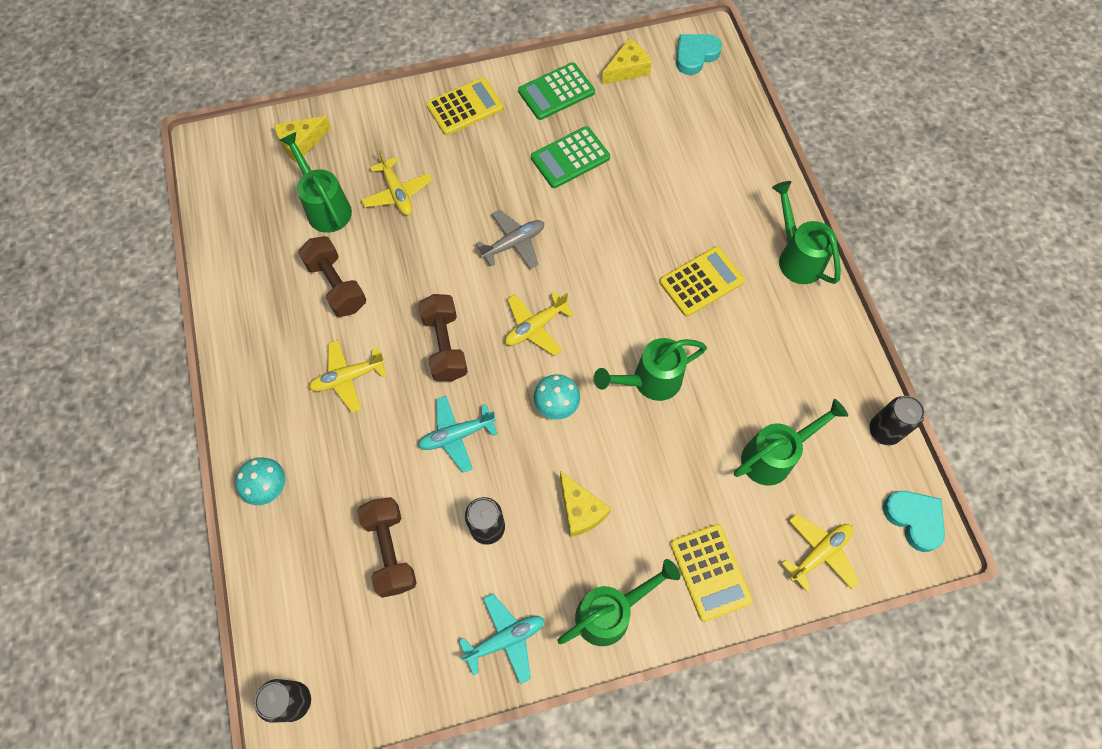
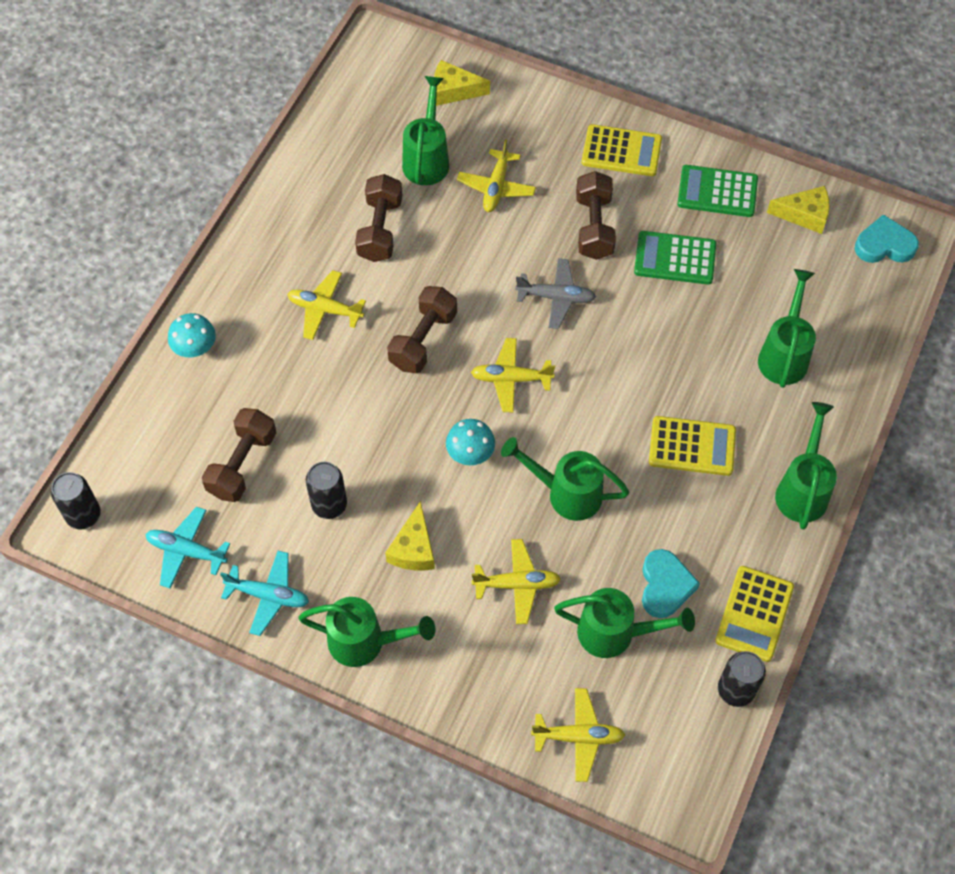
camera: 40 degrees right, 5 degrees down
turquoise plane [418,396,498,473] -> turquoise plane moved to [145,507,230,589]
yellow calculator [670,524,753,622] -> yellow calculator moved to [715,566,794,662]
turquoise heart [883,491,945,552] -> turquoise heart moved to [642,549,700,618]
none -> yellow plane [472,539,561,624]
none -> brown dumbbell [576,171,616,260]
none -> green watering can [758,269,816,388]

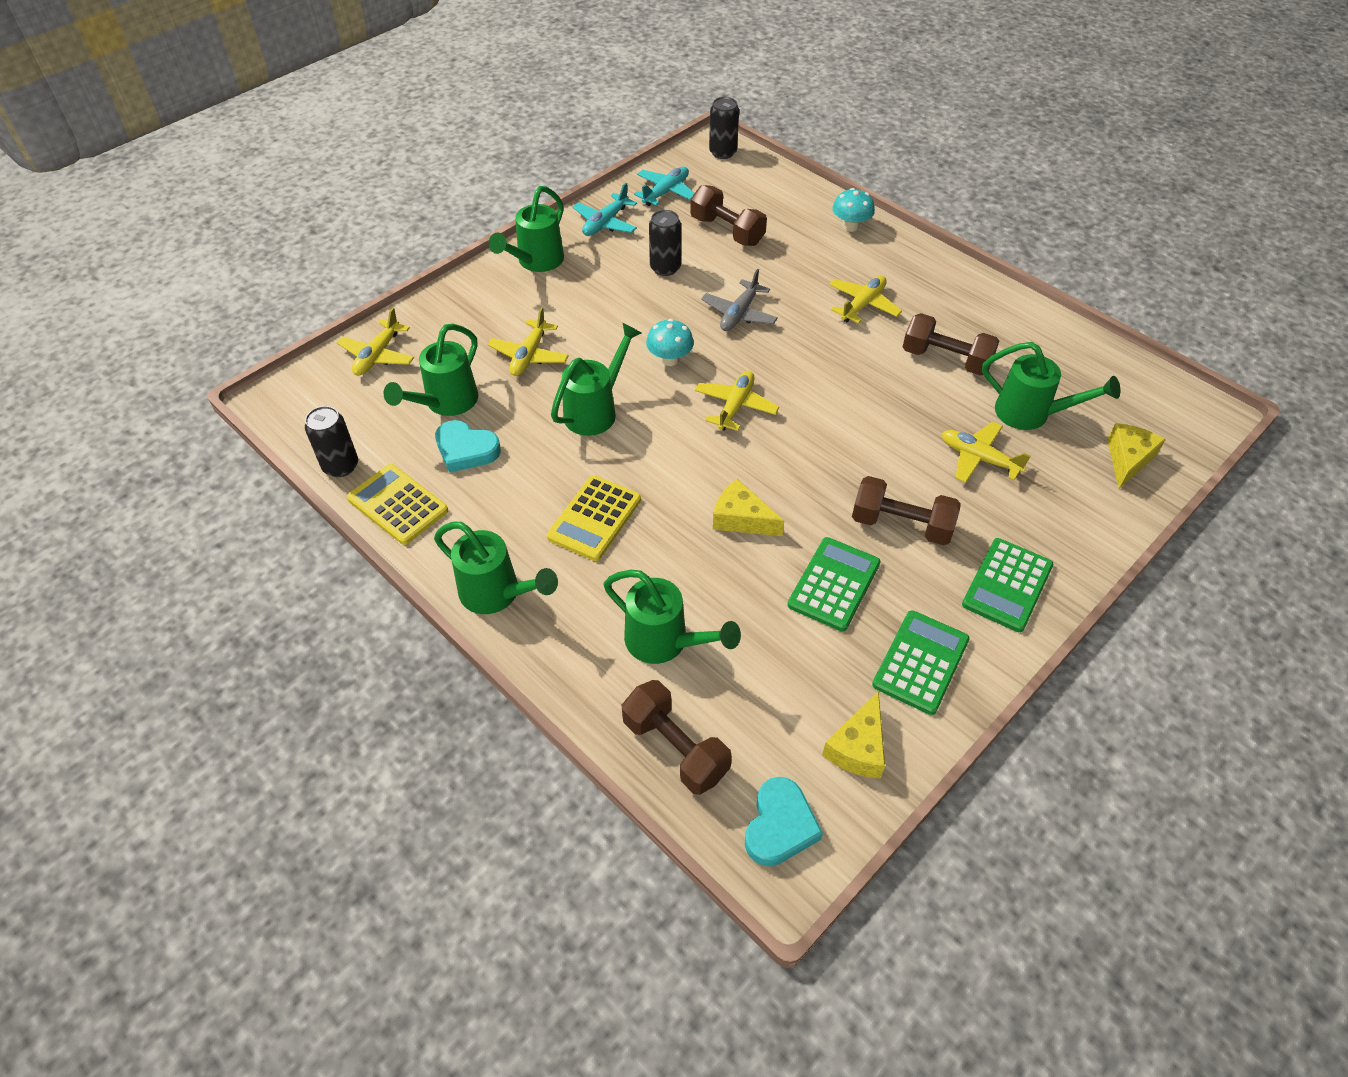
camera: 110 degrees right, 10 degrees down
yellow cheese [385,501,435,571] -> yellow cheese moved to [713,479,784,536]
brown dumbbell [387,286,457,373] -> brown dumbbell moved to [622,680,732,795]
grey plane [515,258,596,329] -> grey plane moved to [701,269,778,331]
yellow calculator [582,124,662,176] -> green calculator [962,538,1053,632]

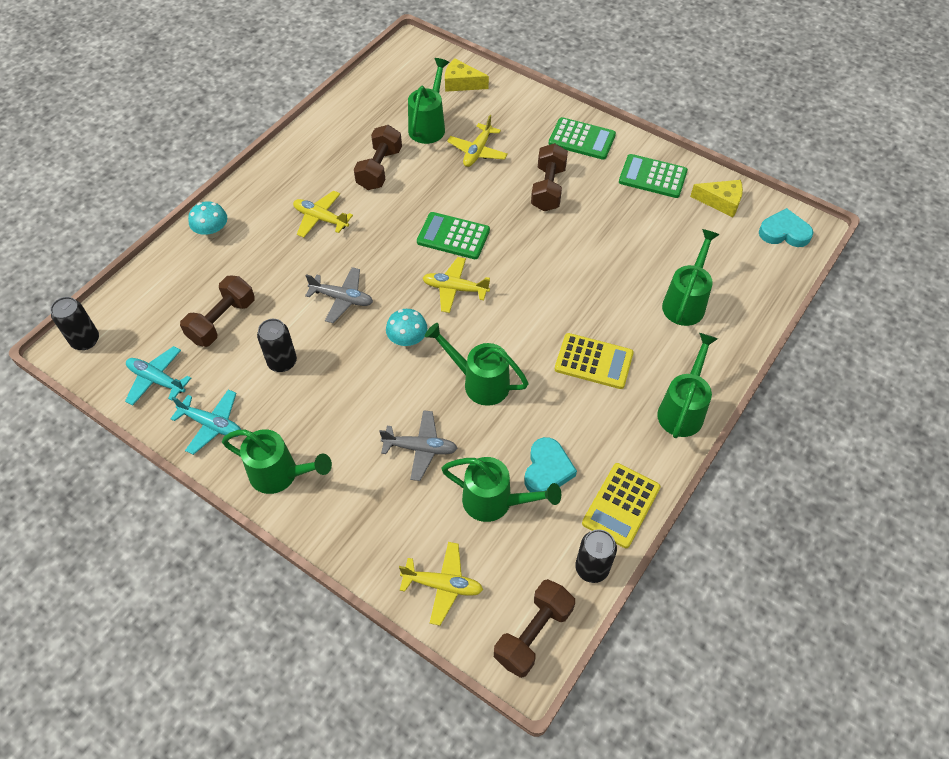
camera: 100 degrees left, 5 degrees up
yellow plane [488,307,569,376] -> grey plane [379,410,458,481]
brown dumbbell [622,680,732,795] -> brown dumbbell moved to [494,579,575,678]
yellow cheese [713,479,784,536] -> none
green calculator [788,537,881,631] -> green calculator moved to [417,212,490,259]

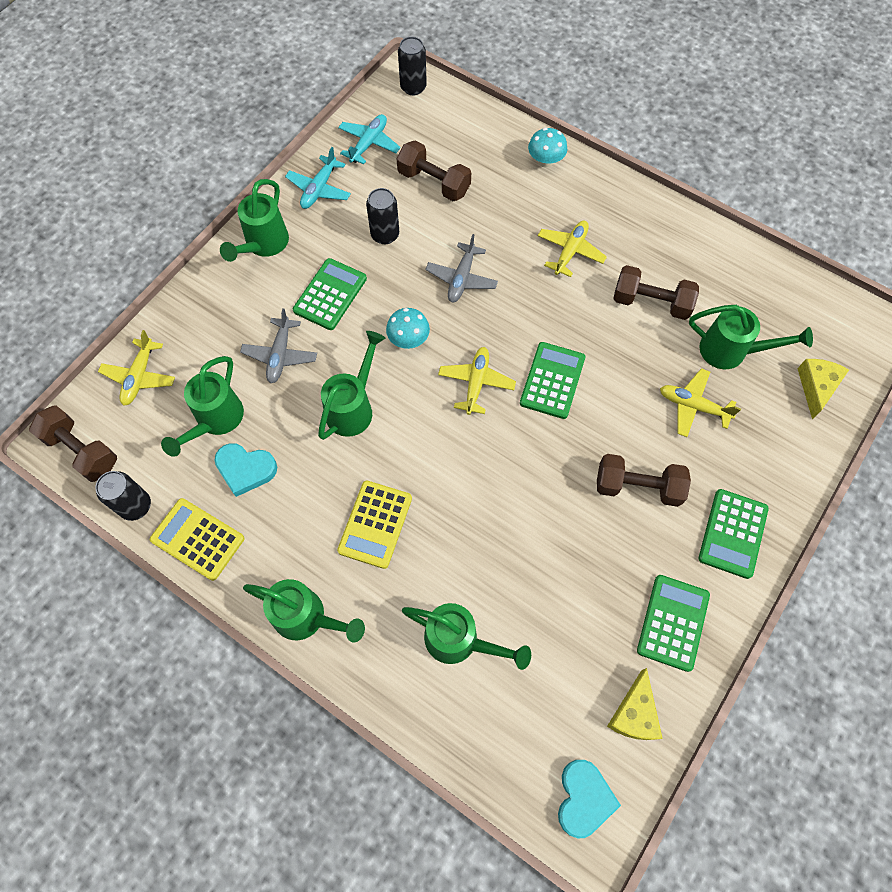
camera: 90 degrees right, 10 degrees up
none -> green calculator [293,258,367,330]

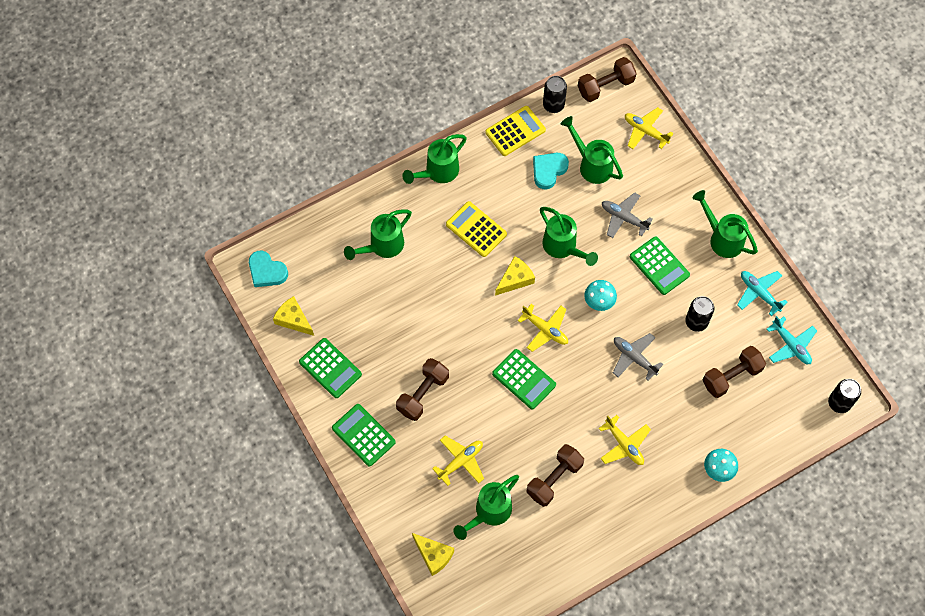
camera: 115 degrees right, 0 degrees up
none -> yellow cheese [495,256,535,296]

